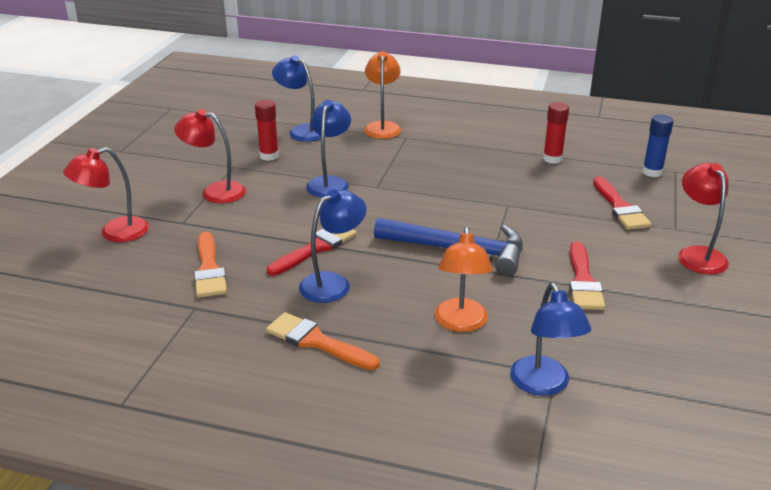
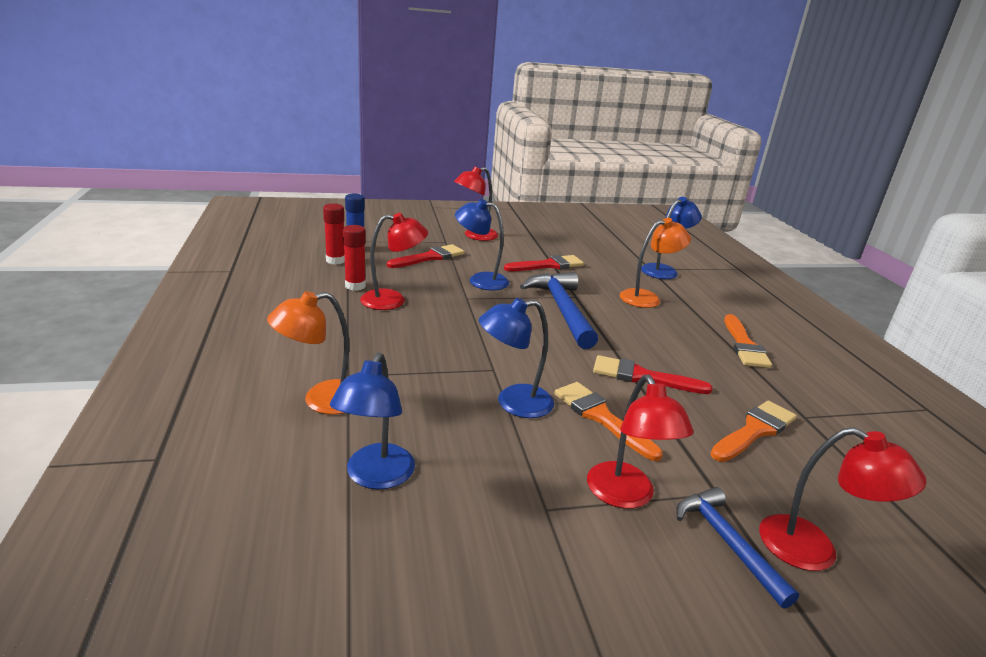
camera: 120 degrees left, 5 degrees down
red glue stick [255,100,279,161] -> red glue stick moved to [323,203,345,265]
blue lamp [299,189,366,303] -> blue lamp moved to [455,199,509,290]
none -> red lamp [360,213,428,310]
none -> orange brush [555,382,663,461]
none -> blue hammer [676,487,799,609]

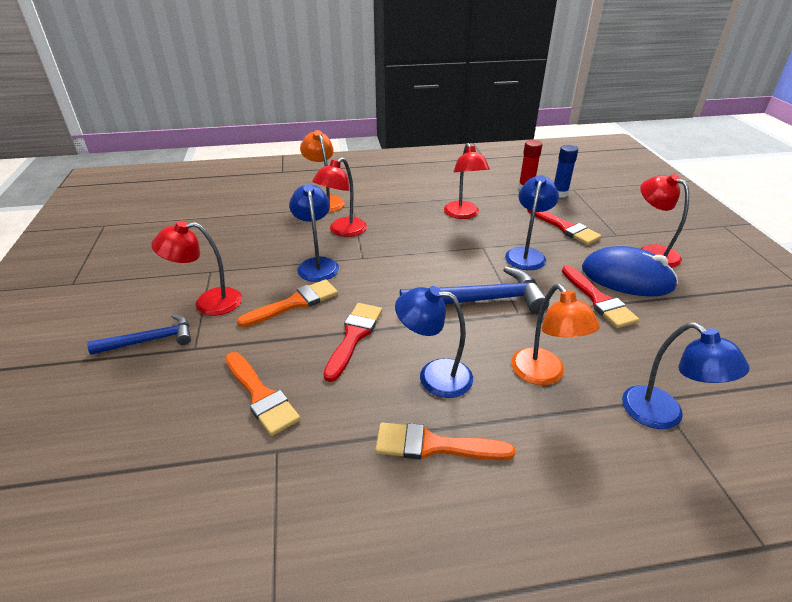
camera: 95 degrees right, 10 degrees up
blue lamp [330,353,415,490] -> blue lamp moved to [395,286,473,398]
red glue stick [343,225,366,291] -> none
red lamp [759,427,927,571] -> red lamp moved to [312,157,367,237]
none -> blue mouse [582,246,678,297]

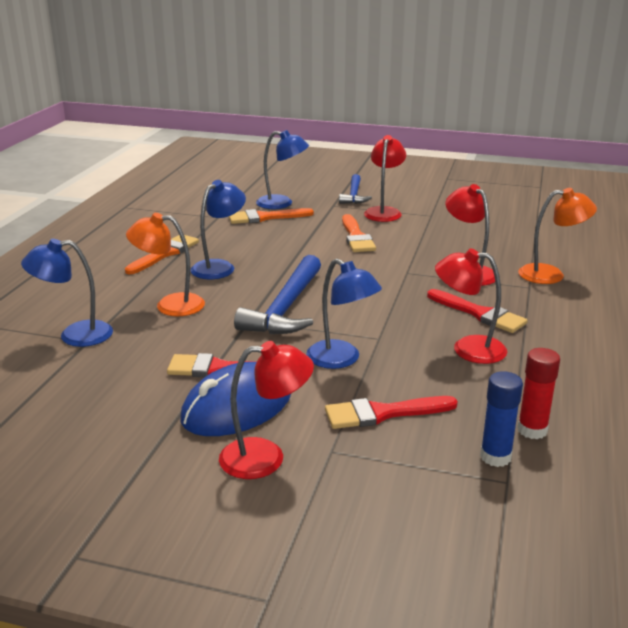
camera: 115 degrees right, 10 degrees down
blue lamp [289,184,339,282] -> blue lamp moved to [256,130,309,209]
red brush [323,303,382,382] -> red brush moved to [427,289,528,333]

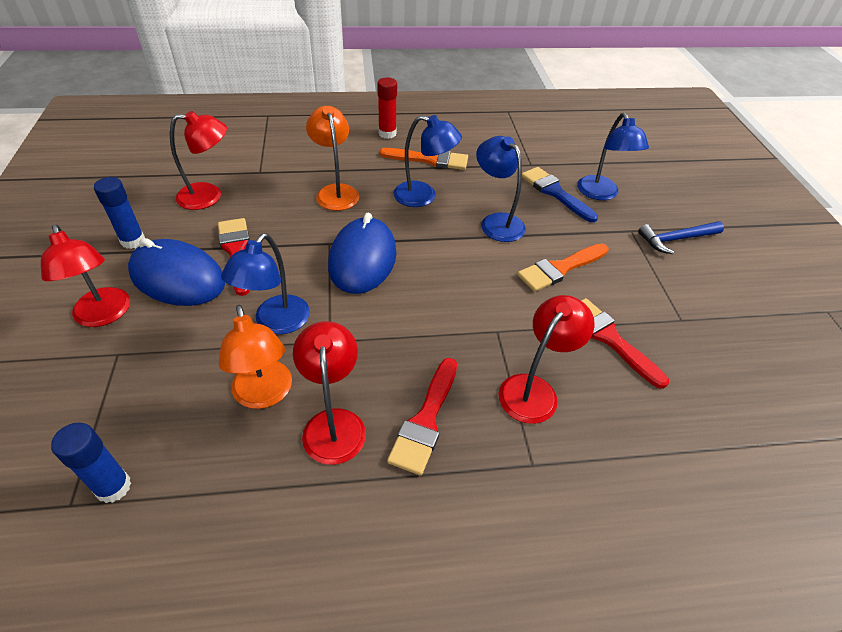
camera: 65 degrees right, 20 degrees up
blue lamp [21,239,113,347] -> blue lamp moved to [476,136,526,242]
orange brush [229,208,314,224] -> blue brush [522,167,598,222]
blue hammer [234,255,321,334] -> blue mouse [328,212,396,294]
red brush [325,396,458,429] -> red brush moved to [581,298,669,389]
red lamp [364,135,406,222] -> red lamp moved to [170,111,227,210]
red glue stick [517,348,560,439] -> red glue stick moved to [377,77,397,139]
orange lamp [518,188,597,284] -> orange lamp moved to [219,305,292,409]
none -> blue glue stick [94,177,145,249]

